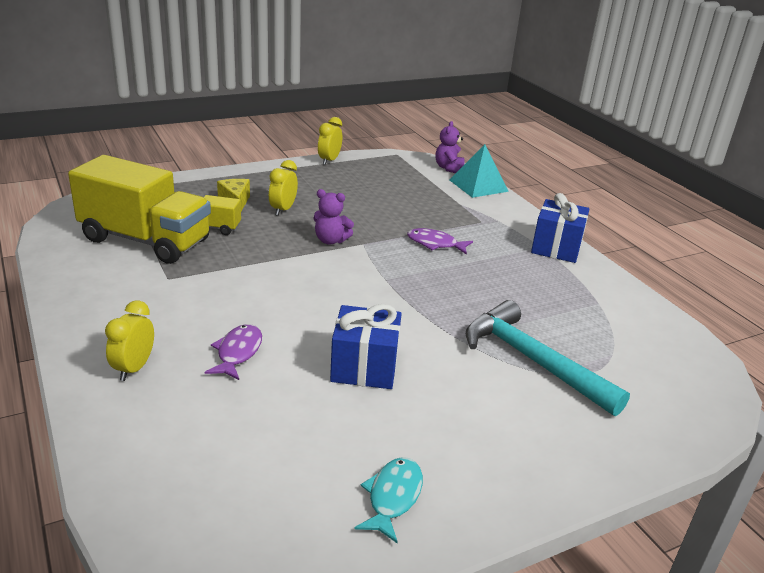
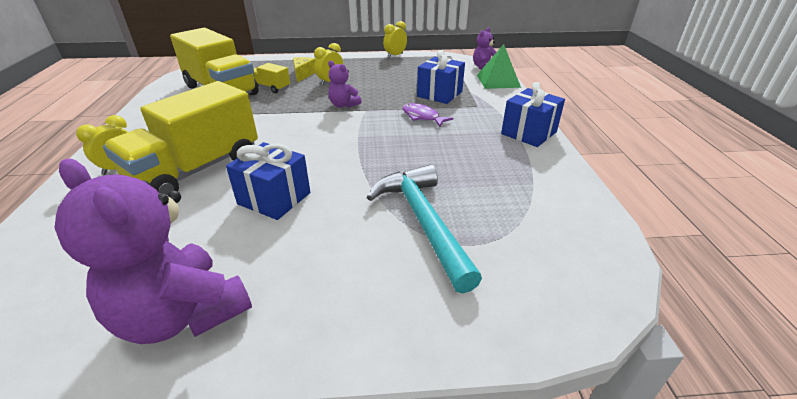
camera: 25 degrees right, 5 degrees up
purple fish [205,324,262,380] -> yellow truck [103,81,258,195]
turquoise fish [354,457,423,543] -> purple teddy bear [55,159,252,344]
turquoise pyramid [450,144,509,198] -> green pyramid [477,44,521,89]
none -> blue gift [417,50,465,104]

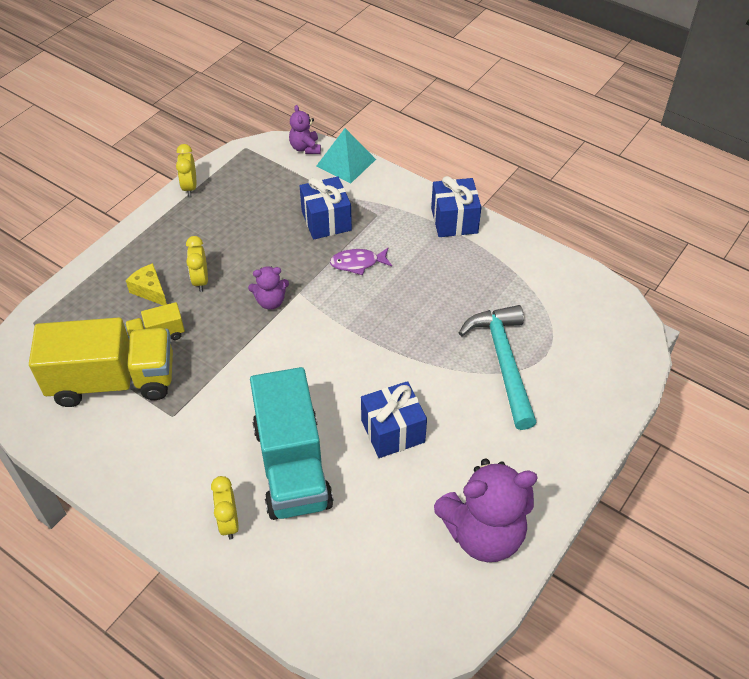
camera: 50 degrees left, 15 degrees up
yellow truck [103,81,258,195] -> turquoise truck [250,367,333,520]
turquoise hammer [367,164,482,294] -> turquoise hammer turned 60 degrees clockwise [459,305,537,430]
green pyramid [477,44,521,89] -> turquoise pyramid [316,128,376,183]

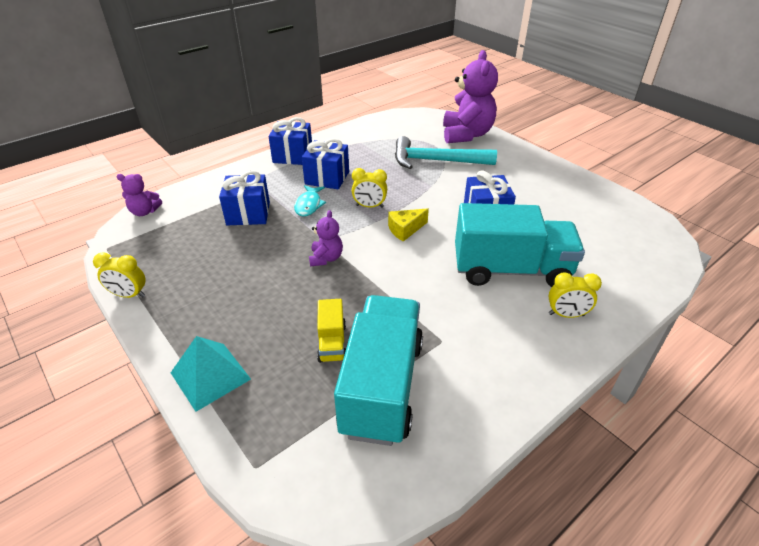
camera: 75 degrees left, 10 degrees down
yellow truck [29,318,173,407] -> turquoise truck [334,295,423,446]
yellow cheese [126,263,167,305] -> yellow cheese moved to [388,208,429,242]
yellow clock [186,236,208,292] -> yellow clock moved to [352,168,387,208]
turquoise pyramid [316,128,376,183] -> turquoise pyramid moved to [171,336,251,412]
purple fish [330,248,392,275] -> turquoise fish [294,185,326,216]
purple teddy bear [434,459,538,562] -> purple teddy bear moved to [443,50,498,143]
none -> blue gift [302,138,349,189]

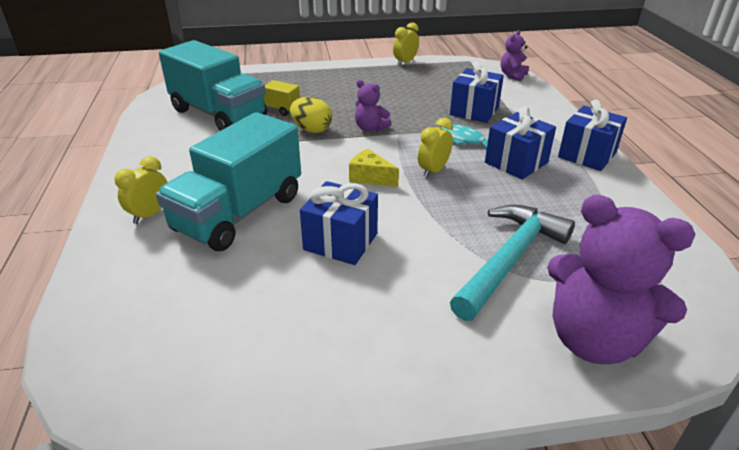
camera: 120 degrees right, 5 degrees down
turquoise pyramid [171,336,251,412] -> none
yellow cheese [388,208,429,242] -> yellow cheese turned 60 degrees counterclockwise [349,149,399,187]
none -> yellow egg [290,97,332,133]

